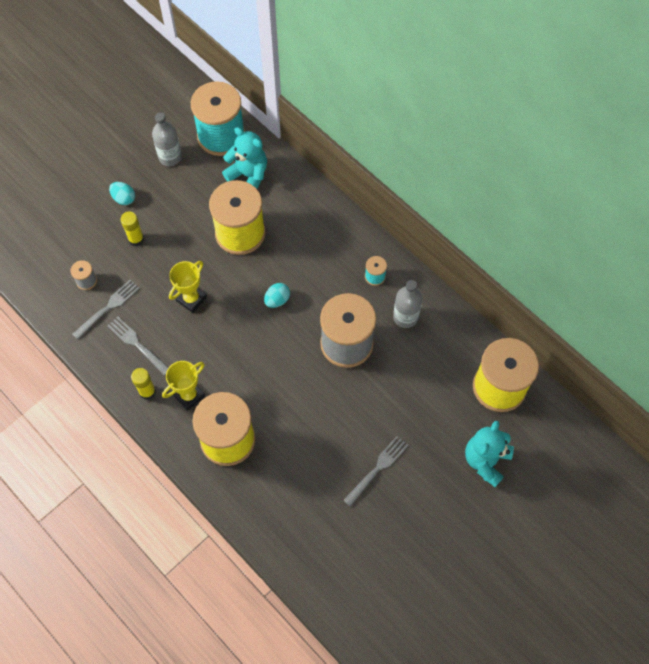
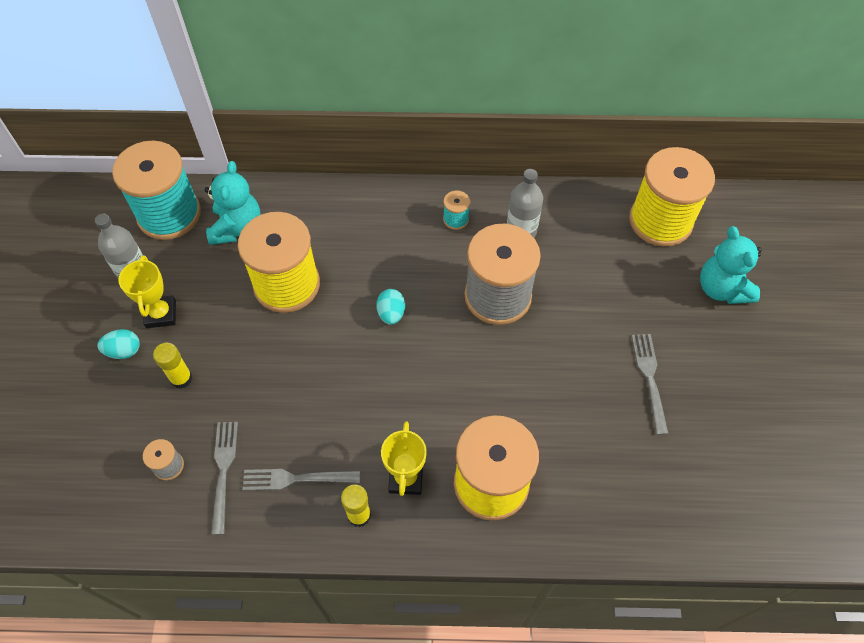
camera: 45 degrees left, 5 degrees down
yellow trophy [169,261,207,313] -> yellow trophy moved to [118,255,176,328]
turquoise teddy bear [222,127,267,189] -> turquoise teddy bear turned 105 degrees clockwise [205,161,261,245]

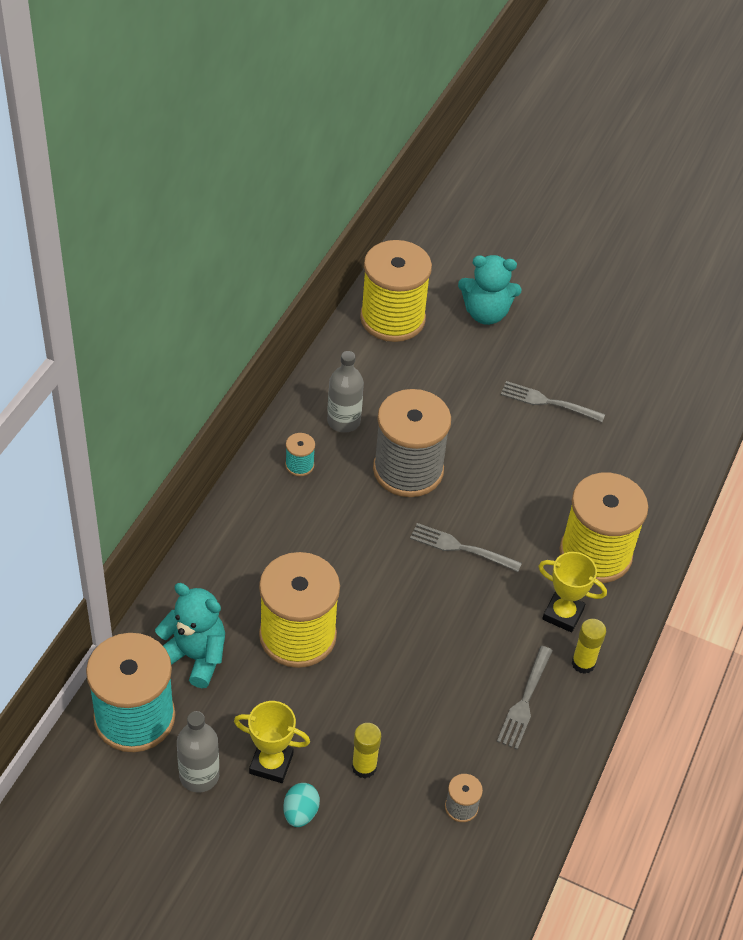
camera: 70 degrees left, 10 degrees down
grey fork [211,422,238,535] -> grey fork moved to [410,523,522,572]
turquoise egg [376,289,405,325] -> none

